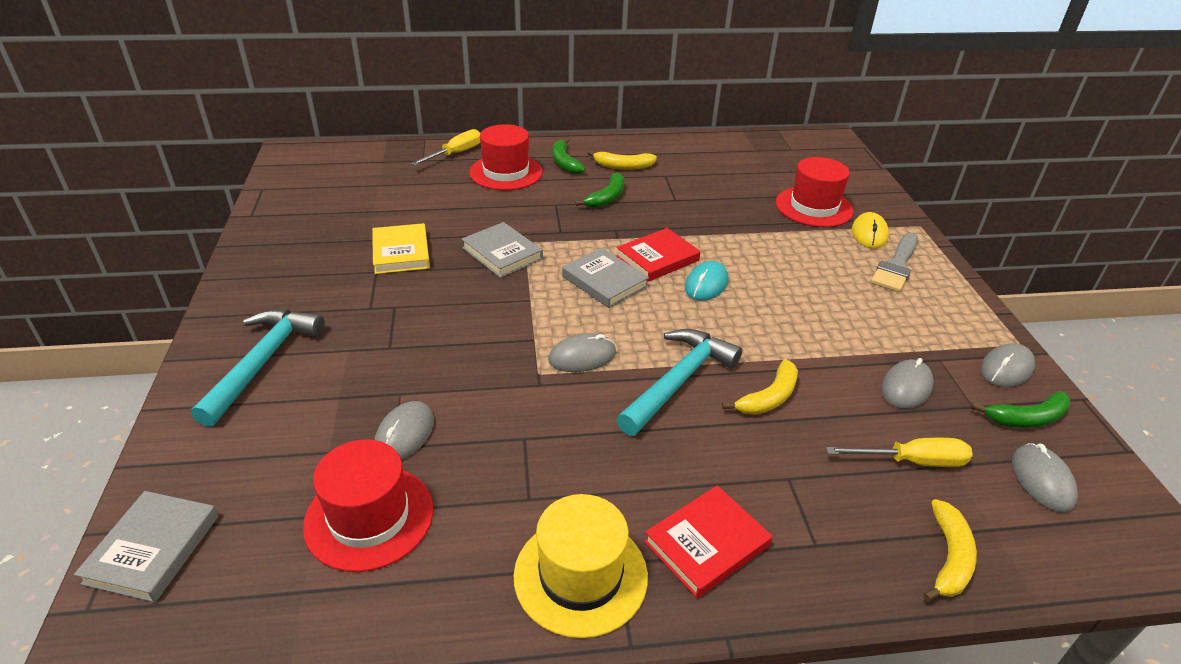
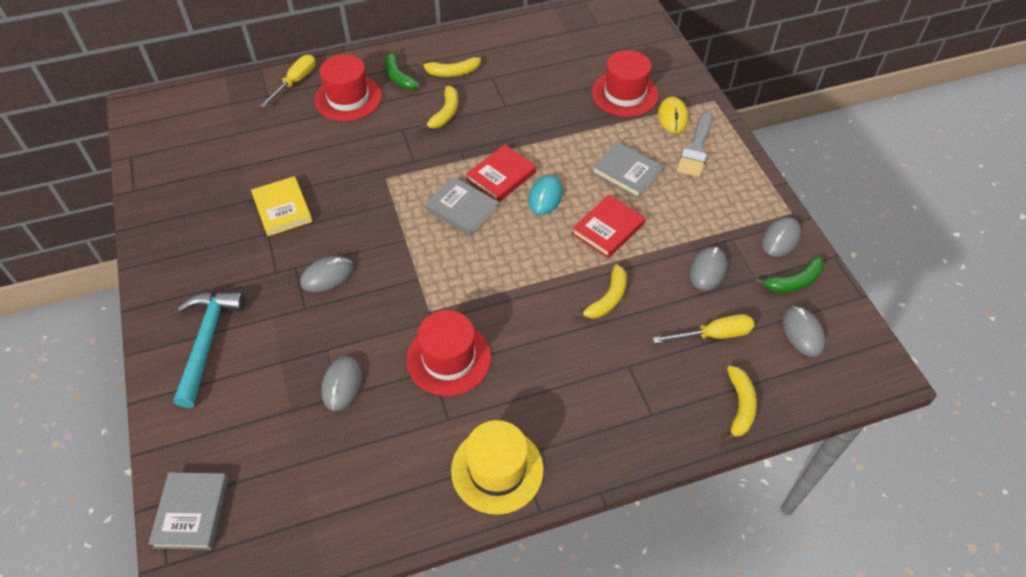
camera: 10 degrees left, 15 degrees up
red hat [303,439,433,572] -> red hat moved to [406,310,491,396]
grey book [461,222,543,278] -> grey book moved to [592,142,663,198]
grey mouse [548,333,616,372] -> grey mouse moved to [300,256,353,292]
green banana [575,172,624,208] -> yellow banana [420,86,458,130]
turquoise hammer [616,329,742,436] -> none
red book [644,485,772,598] -> red book moved to [572,195,645,258]

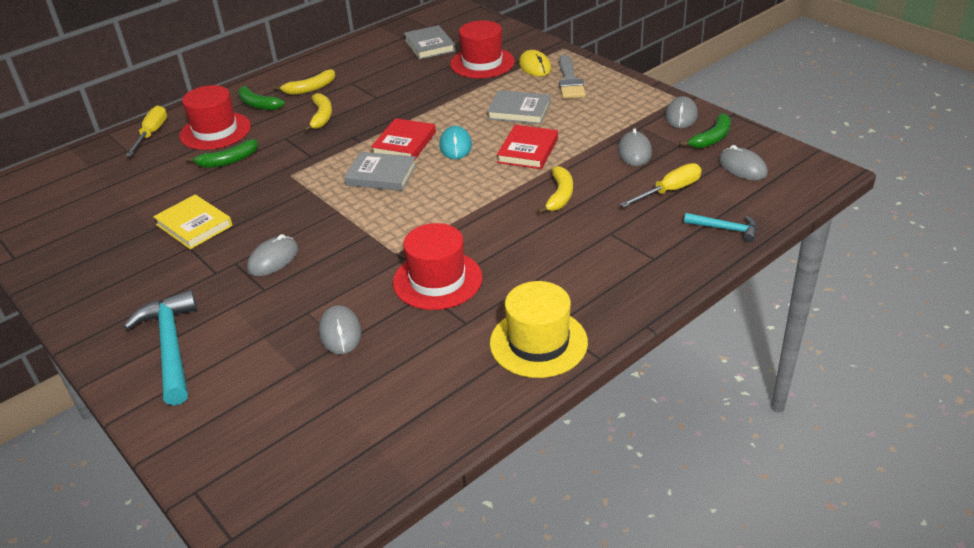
camera: 20 degrees left, 15 degrees down
grey book [148,472,228,550] -> grey book moved to [404,25,455,60]
yellow banana [723,366,757,443] -> turquoise hammer [684,213,757,242]
none -> green banana [186,139,258,168]

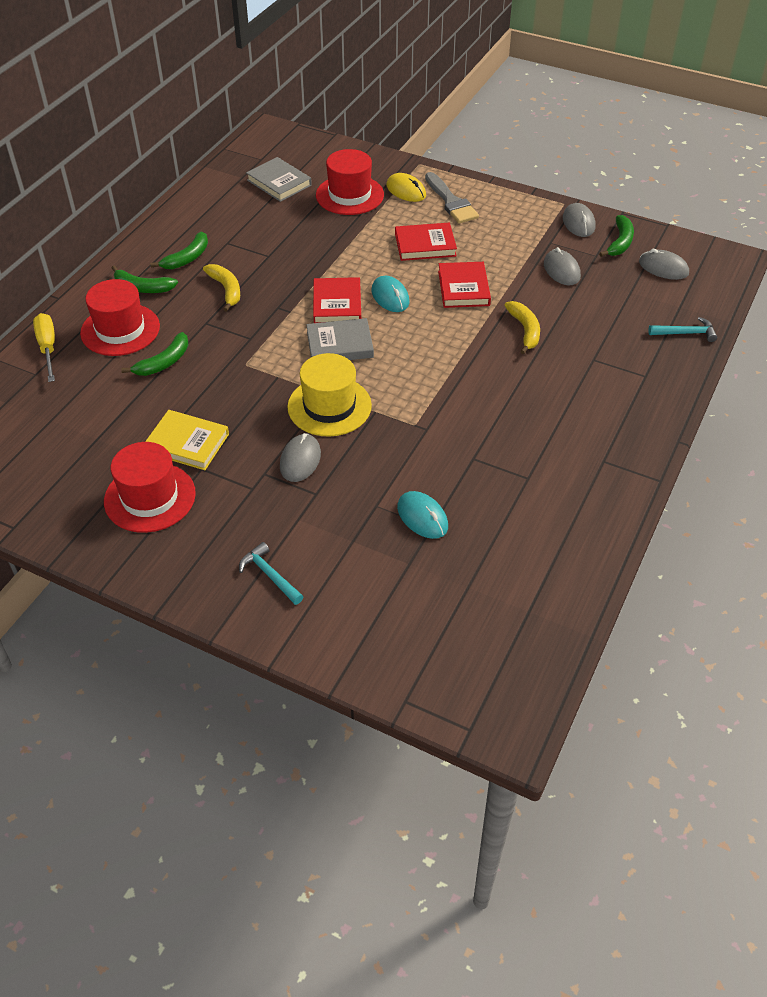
camera: 25 degrees left, 10 degrees up
turquoise hammer [123,290,197,406] -> turquoise hammer [239,542,304,605], size x0.54
yellow banana [273,69,335,95] -> green banana [150,231,208,269]
grey mouse [319,305,361,354] -> turquoise mouse [397,491,448,539]
red hat [393,223,483,310] -> red hat moved to [104,442,196,533]
grey book [487,90,551,124] -> red book [395,223,457,261]
yellow hat [490,281,588,378] -> yellow hat moved to [287,353,372,437]
yellow screwdriver [620,163,702,207] -> none

